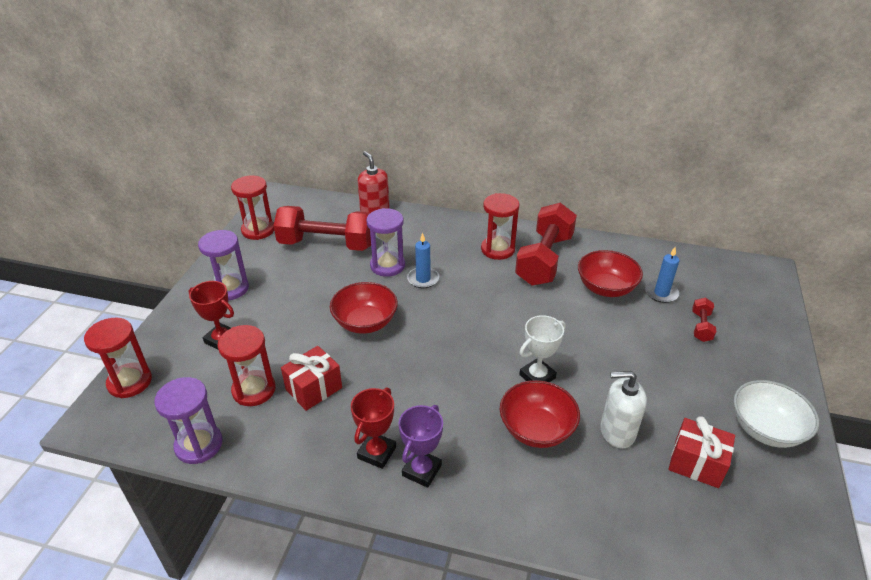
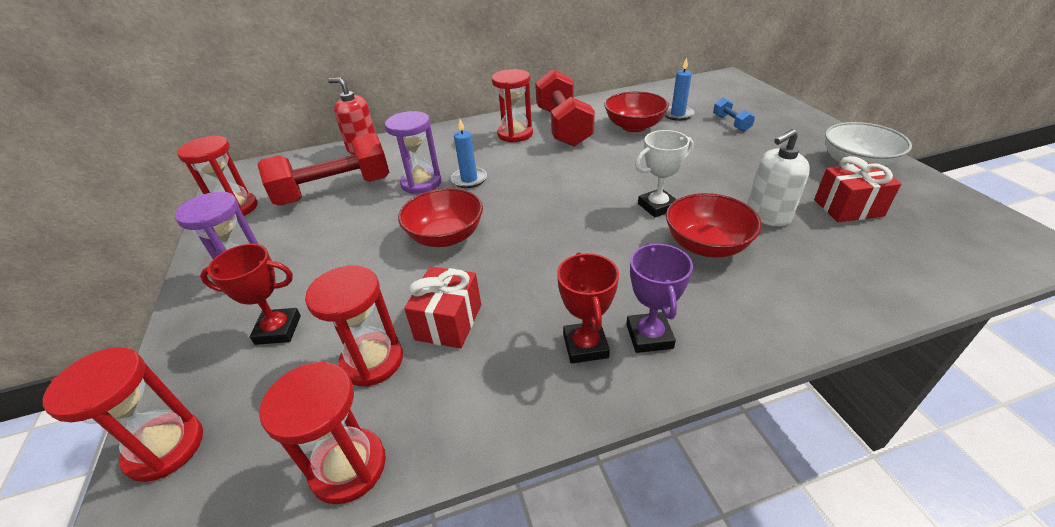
camera: 30 degrees left, 0 degrees up
purple hourglass [154,377,222,464] -> red hourglass [259,361,386,504]
white trophy [519,315,566,382] -> white trophy turned 45 degrees clockwise [635,130,693,217]
red dumbbell [692,298,716,342] -> blue dumbbell [713,97,755,131]

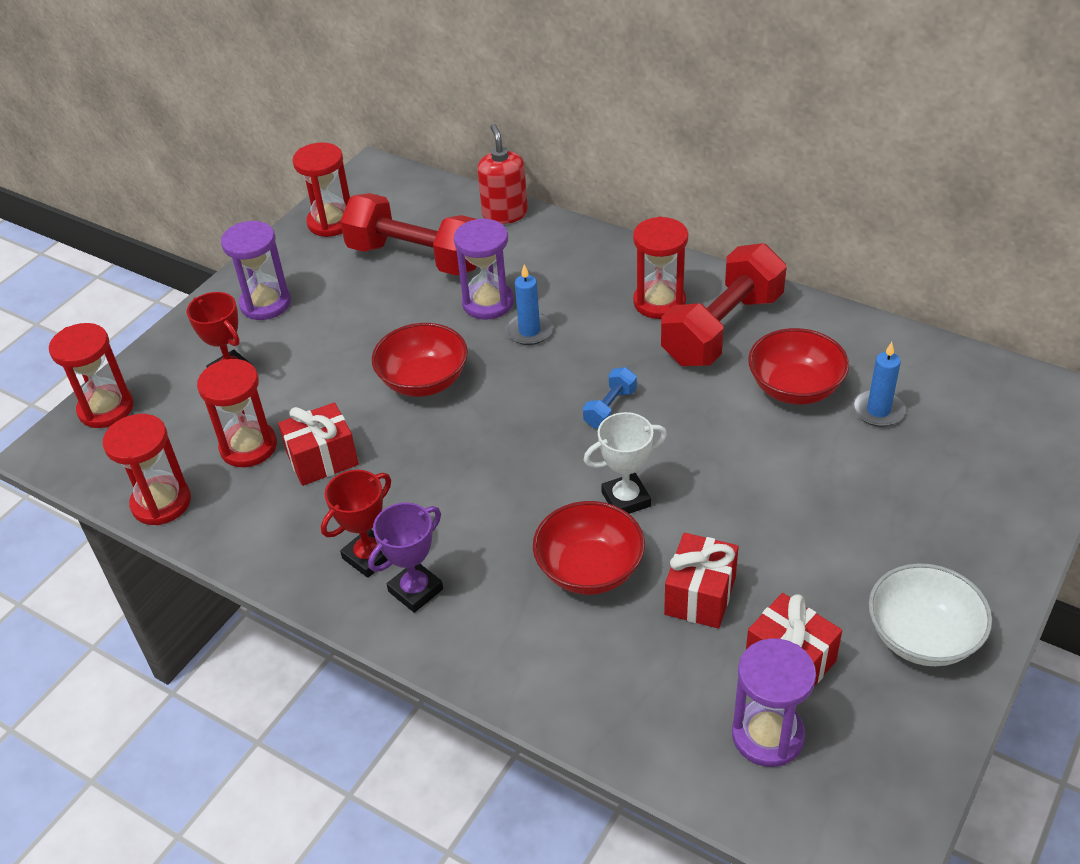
camera: 50 degrees right, 5 degrees up
white trophy [635,130,693,217] -> white trophy turned 45 degrees counterclockwise [584,412,667,514]
blue dumbbell [713,97,755,131] -> blue dumbbell moved to [583,367,637,428]
white soap dispenser [747,129,810,227] -> red gift [664,533,738,629]
none -> purple hourglass [732,638,816,767]

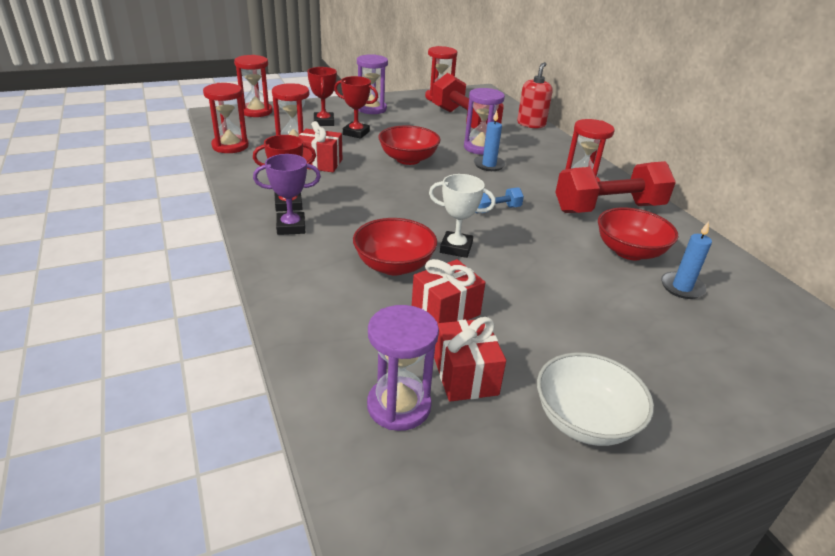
camera: 30 degrees right, 10 degrees down
none -> red trophy [334,76,378,139]

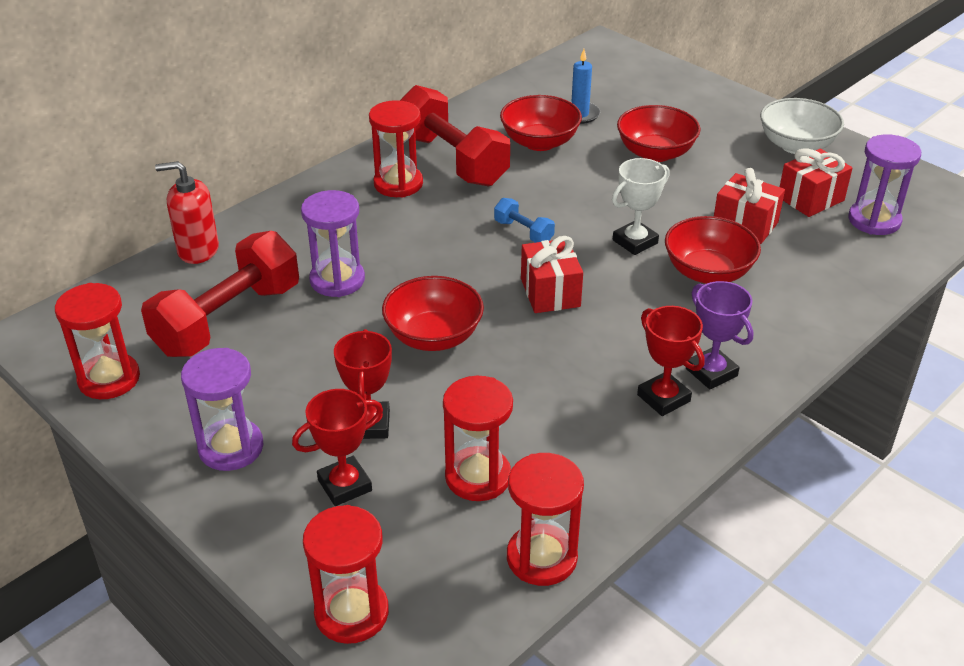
camera: 110 degrees left, 5 degrees up
red gift [299,121,342,172] -> red gift moved to [521,236,583,313]
white trophy [429,174,496,258] -> white trophy turned 60 degrees clockwise [612,158,670,255]
blue candle [474,110,505,171] -> none
none -> red bowl [617,105,700,162]

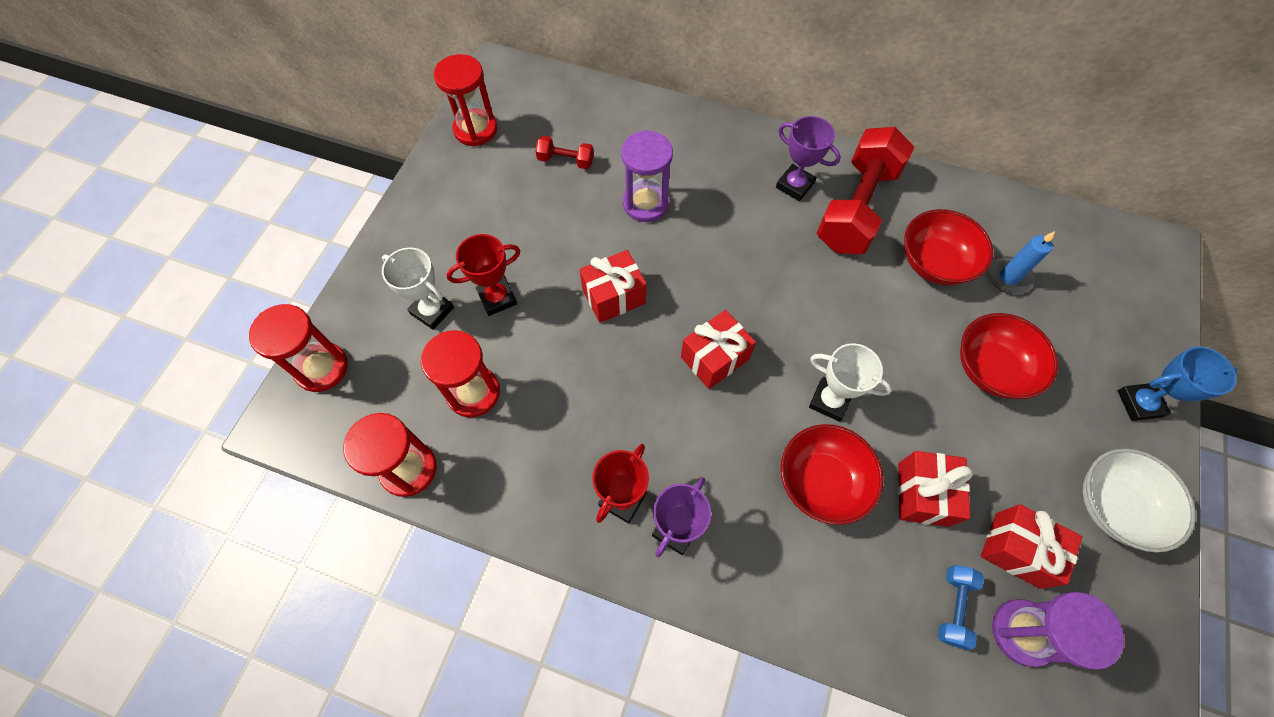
camera: 65 degrees right, 25 degrees up
red dumbbell [141,231,299,357] -> red dumbbell [535,136,594,169], size x0.44
red soap dispenser [155,161,219,264] -> none
purple hourglass [181,348,263,471] -> none
red trophy [292,389,383,506] -> white trophy [382,247,454,330]
red hourglass [369,100,423,197] -> purple trophy [776,116,841,201]
red bowl [382,276,484,351] -> red gift [579,250,646,323]
blue dumbbell [494,198,555,243] -> blue dumbbell moved to [938,565,984,650]
none -> blue trophy [1118,346,1238,421]

